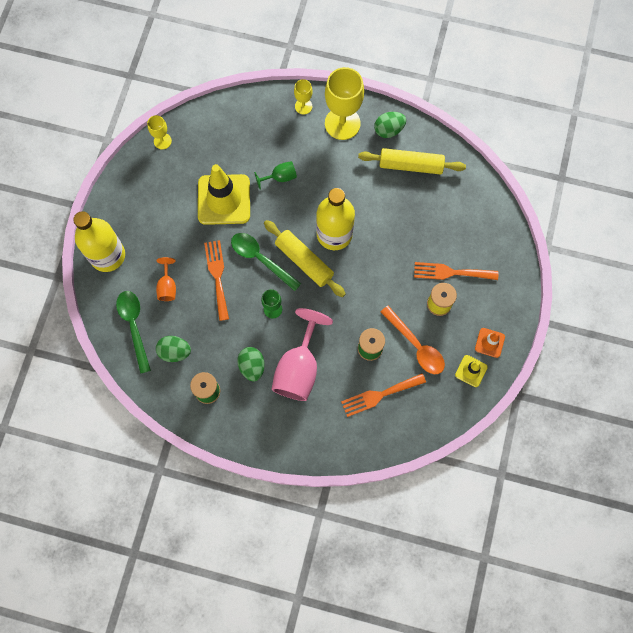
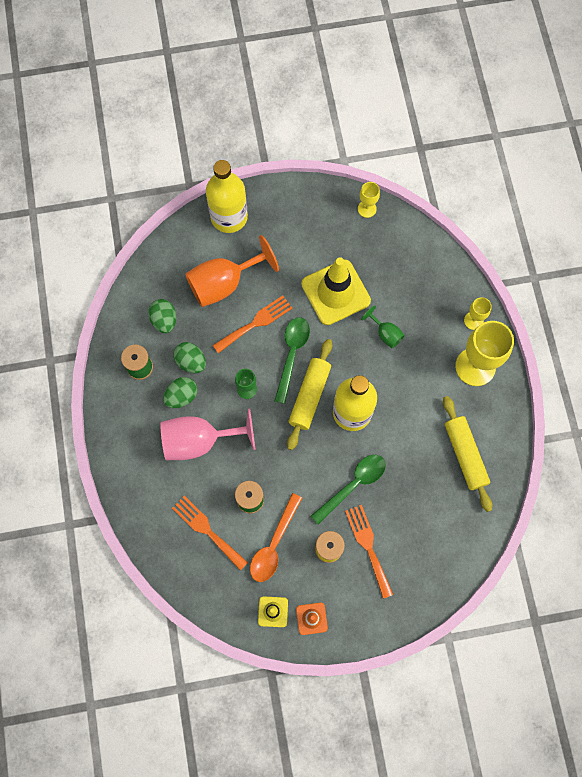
camera: 65 degrees right, 0 degrees up
green spoon [116,291,151,374] -> green spoon moved to [311,454,386,525]
orange goblet [156,257,176,301] -> orange goblet [185,235,279,307], size x2.03
green egg [374,112,406,138] -> green egg moved to [173,342,206,373]

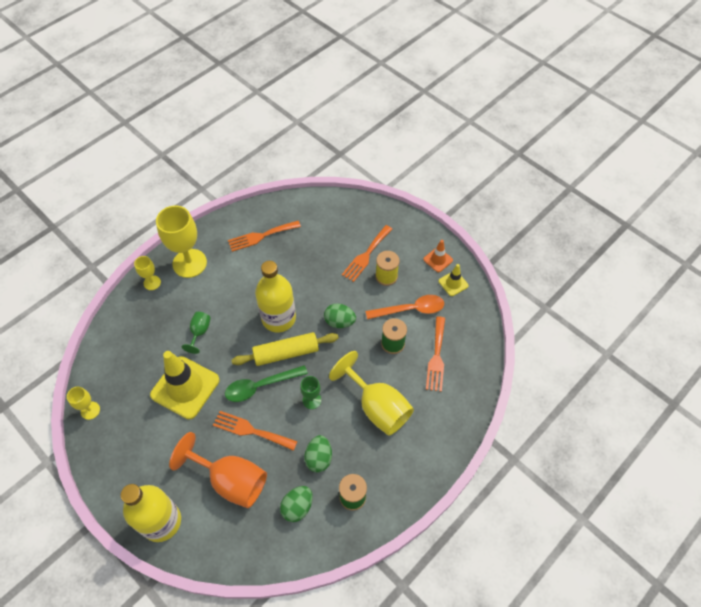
camera: 125 degrees left, 15 degrees down
pink goblet [161,409,256,460] -> yellow goblet [329,351,414,436]
green egg [163,377,197,408] -> green egg moved to [324,304,356,328]
green spoon [311,454,386,525] -> none
yellow rolling pin [443,396,493,512] -> orange fork [228,221,301,252]

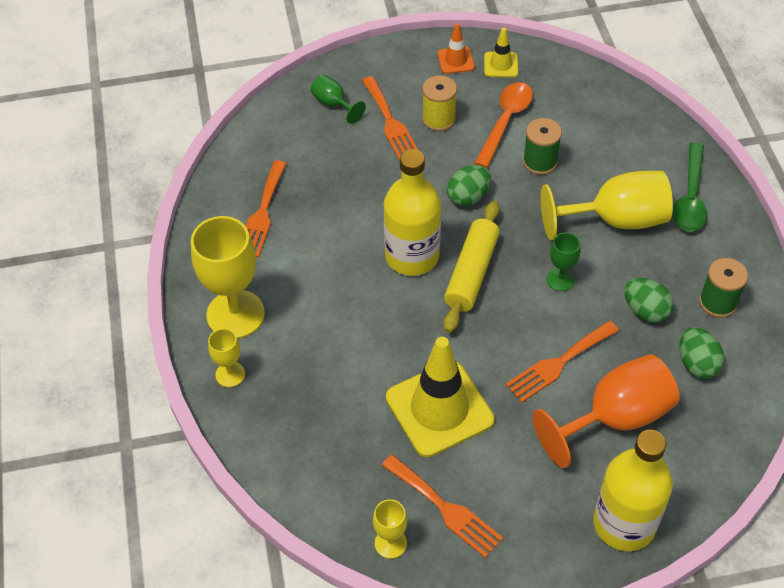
camera: 55 degrees left, 5 degrees down
green goblet [182,312,211,354] -> green goblet moved to [311,74,366,124]
green spoon [225,365,308,402] -> green spoon moved to [673,142,707,231]
orange fork [426,317,445,392] -> orange fork moved to [382,454,503,558]

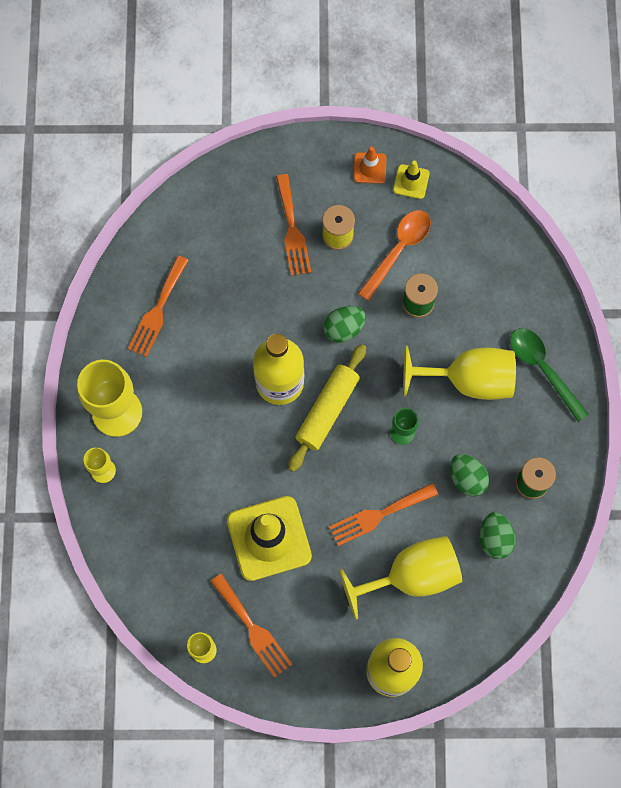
camera: 10 degrees right, 20 degrees up
green goblet [311,74,366,124] -> none
orange goblet [532,354,680,468] -> yellow goblet [339,536,462,619]
green spoon [673,142,707,231] -> green spoon turned 120 degrees clockwise [510,328,589,422]

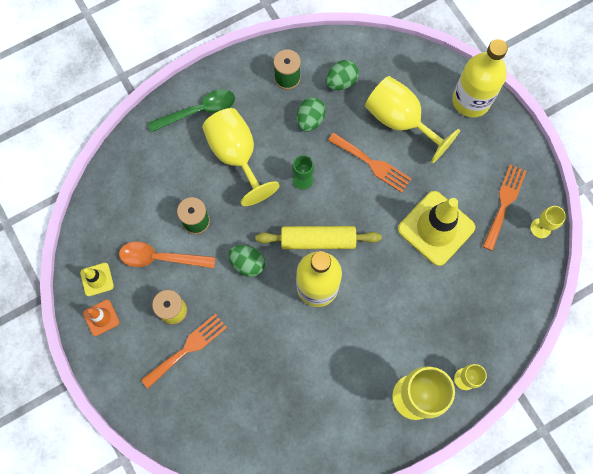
camera: 120 degrees left, 0 degrees up
orange fork [128,255,189,357] -> none
green spoon [510,328,589,422] -> green spoon turned 135 degrees counterclockwise [148,89,235,132]

